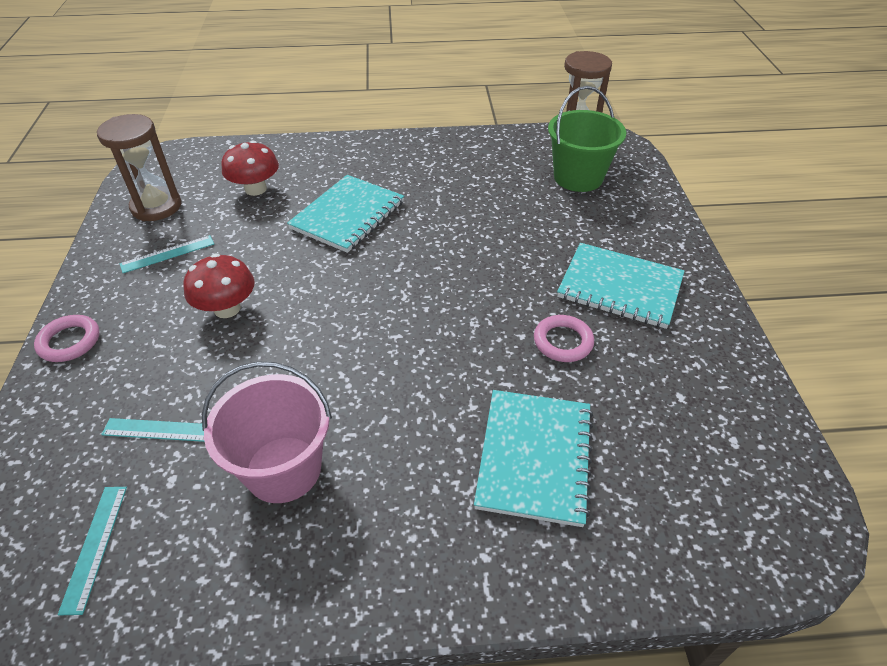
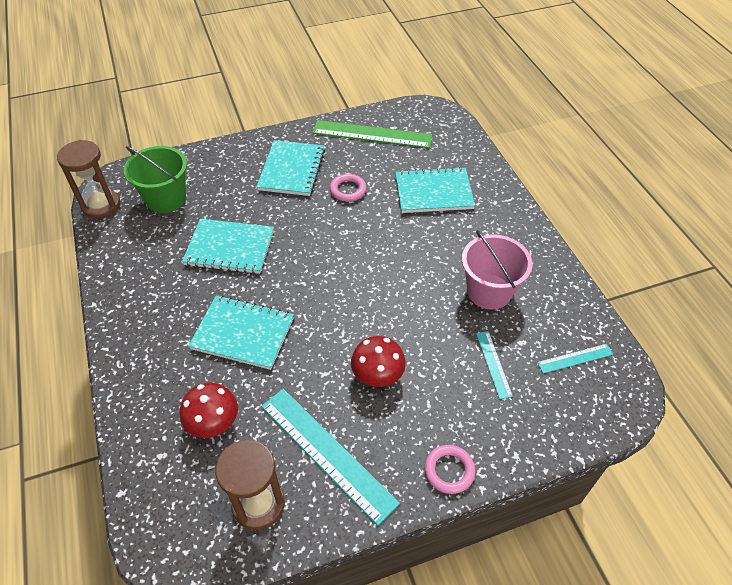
camera: 105 degrees left, 5 degrees up
turquoise ruler [120,235,214,273] -> turquoise ruler [261,389,400,526], size x2.03
none -> turquoise notebook [182,219,274,274]
none -> green ruler [313,120,432,148]

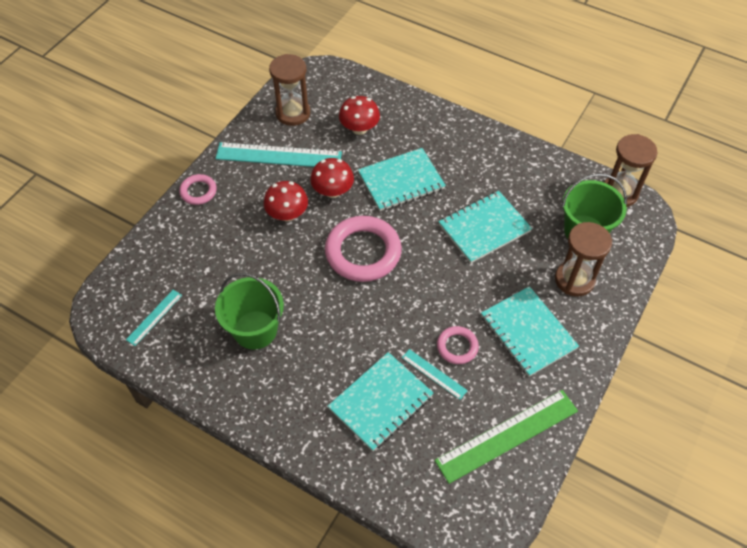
camera: 140 degrees right, 5 degrees up
pink bucket [462,230,533,310] -> green bucket [215,273,284,349]
turquoise ruler [476,331,513,399] -> turquoise ruler moved to [402,349,468,400]
none -> red mushroom [310,158,354,198]
none -> pink ring [325,216,402,282]
none -> brown hourglass [555,222,612,297]

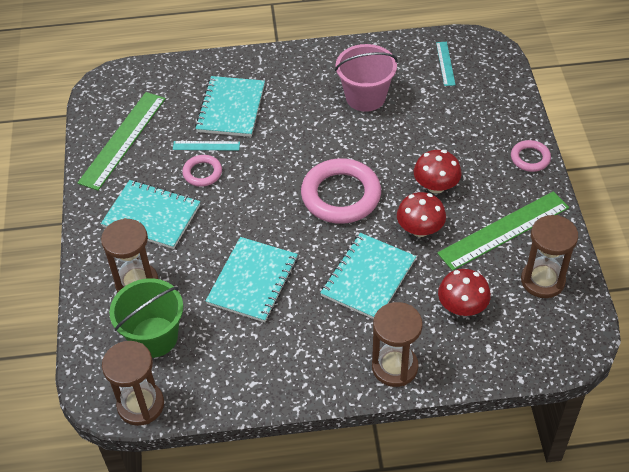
camera: 145 degrees right, 5 degrees down
turquoise ruler [215,142,342,167] -> green ruler [437,191,569,271]
green bucket [215,273,284,349] -> pink bucket [335,44,398,112]
none -> brown hourglass [372,302,423,387]

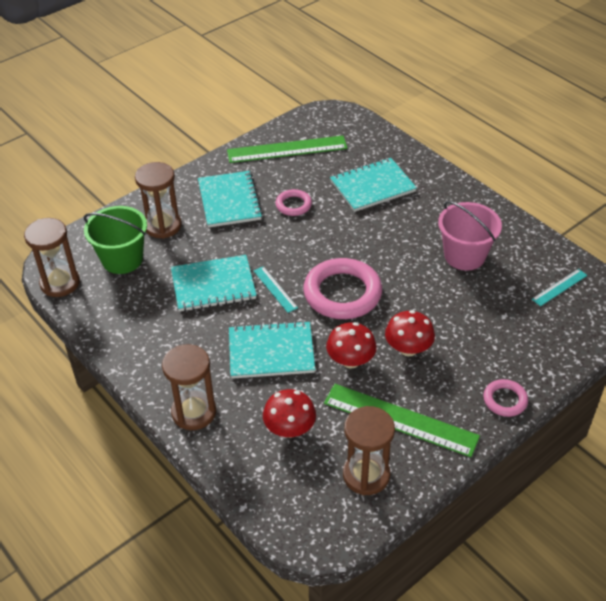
camera: 55 degrees right, 5 degrees down
turquoise ruler [173,141,240,151] -> turquoise ruler moved to [254,266,298,313]

